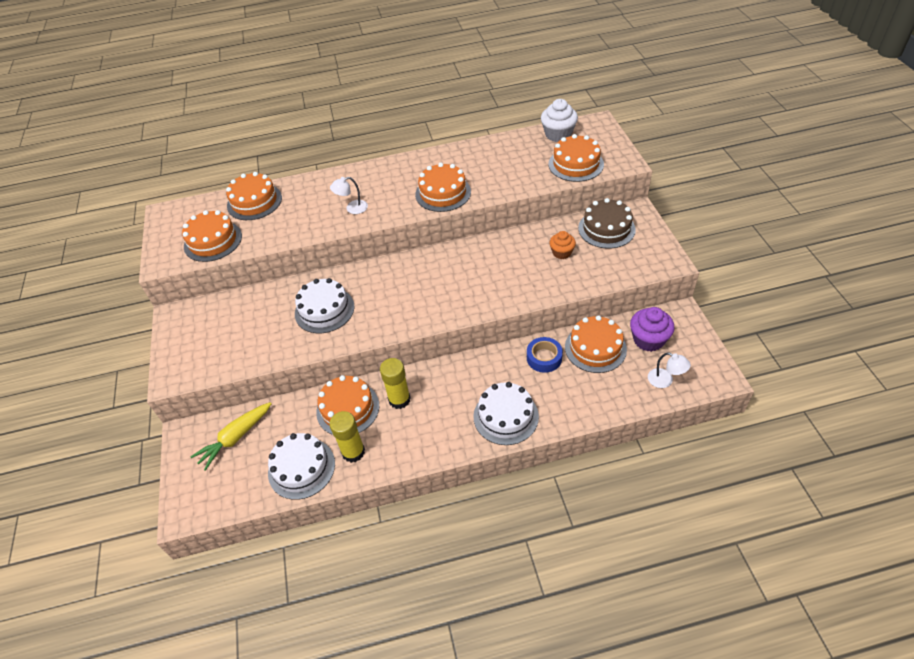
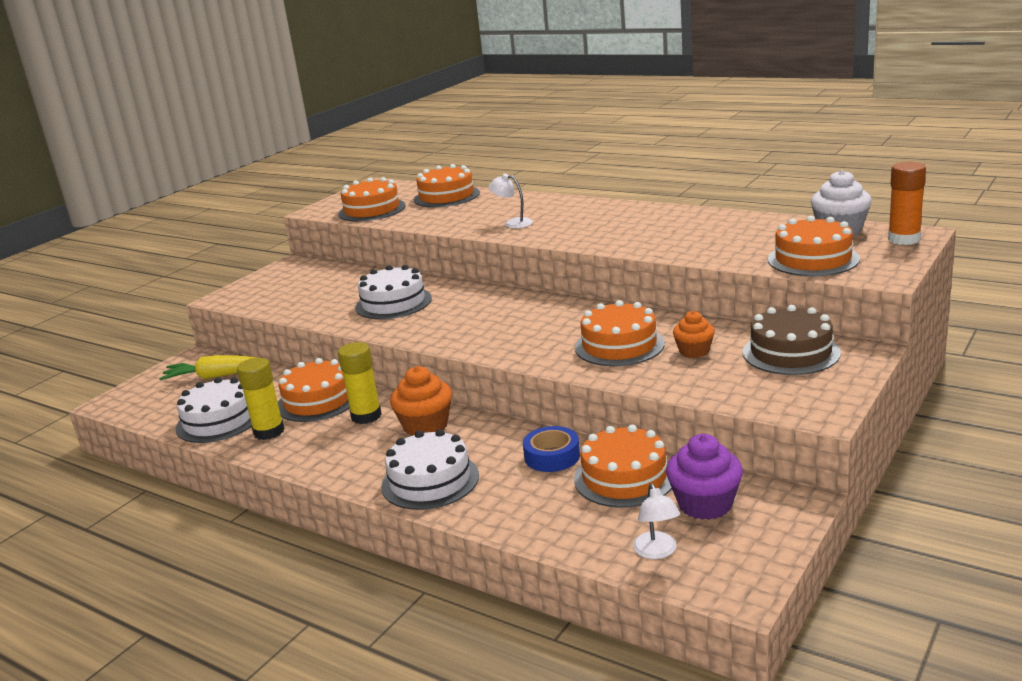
camera: 45 degrees right, 25 degrees down
orange cake [415,163,471,212] -> orange cake moved to [575,300,665,366]
none -> orange cupcake [390,366,452,436]
none -> orange glue stick [888,162,926,245]

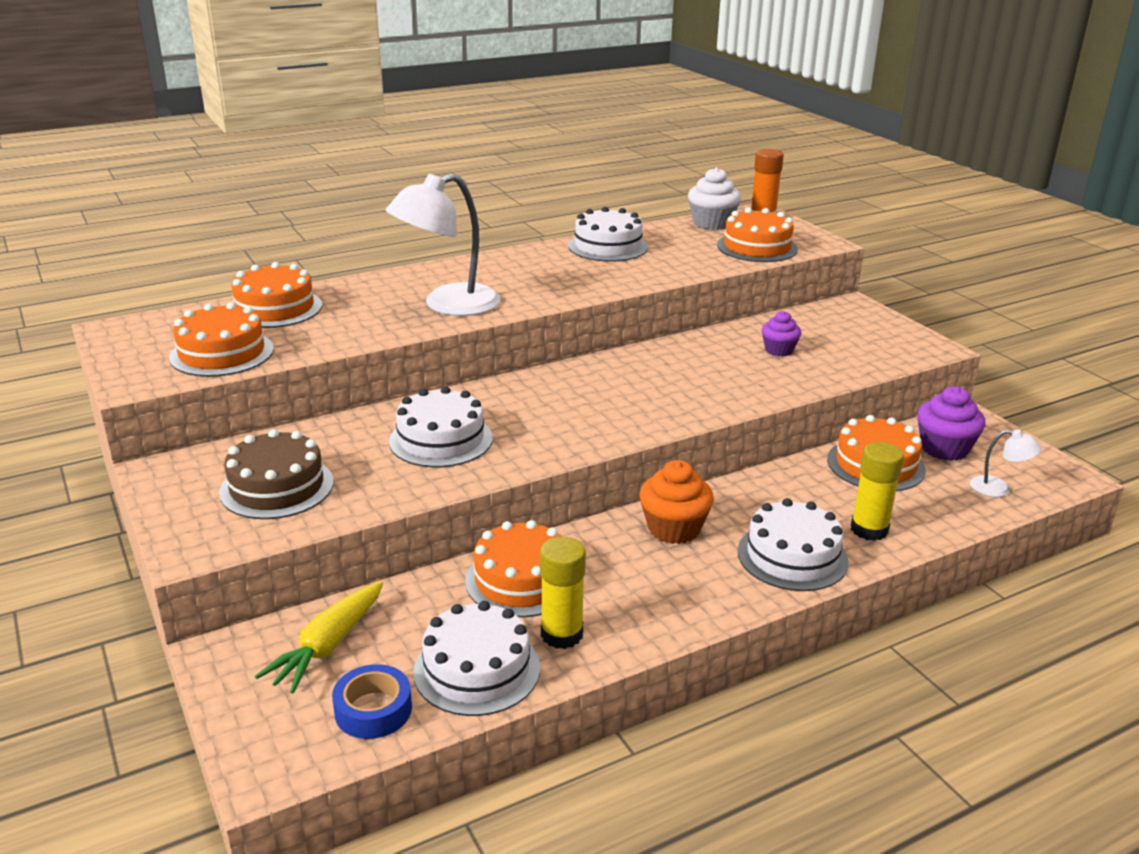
camera: 65 degrees left, 5 degrees up
yellow glue stick [338,342,382,424] -> yellow glue stick moved to [851,442,904,541]
white lamp [489,174,533,228] -> white lamp [386,173,501,316], size x2.14
blue tape [523,426,580,472] -> blue tape moved to [332,664,412,739]
orange cake [575,300,665,366] -> none
orange cupcake [673,311,715,358] -> purple cupcake [761,311,801,356]
brown cake [743,305,841,375] -> brown cake moved to [219,429,334,519]
none -> white cake [568,207,648,262]

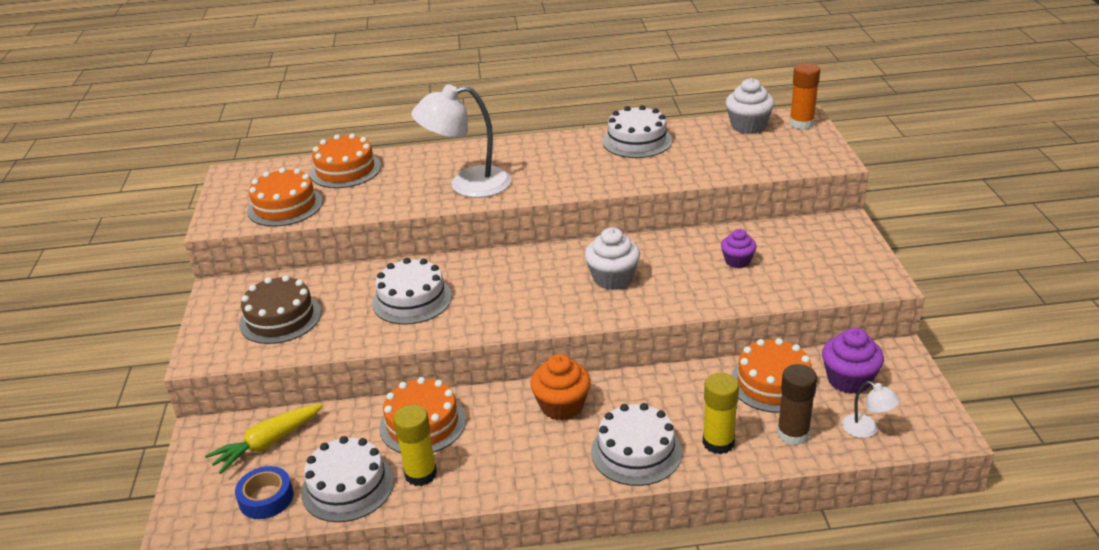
camera: 25 degrees right, 5 degrees up
orange cake [717,208,798,262] -> none
none -> white cupcake [585,228,640,290]
none -> brown glue stick [777,364,817,445]

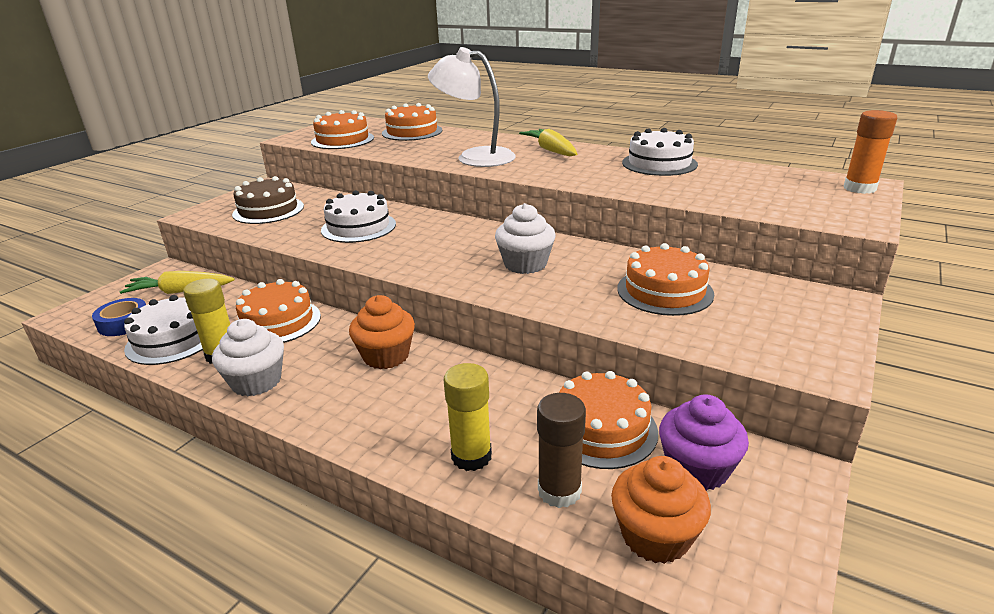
camera: 35 degrees right, 5 degrees down
white cake [591,403,682,486] -> none
purple cupcake [721,229,757,268] -> orange cake [617,243,714,316]
white cupcake [726,78,774,134] -> white cupcake moved to [212,319,284,396]
white lamp [842,381,900,438] -> orange cupcake [611,456,711,564]
none -> yellow carrot [519,129,577,156]

